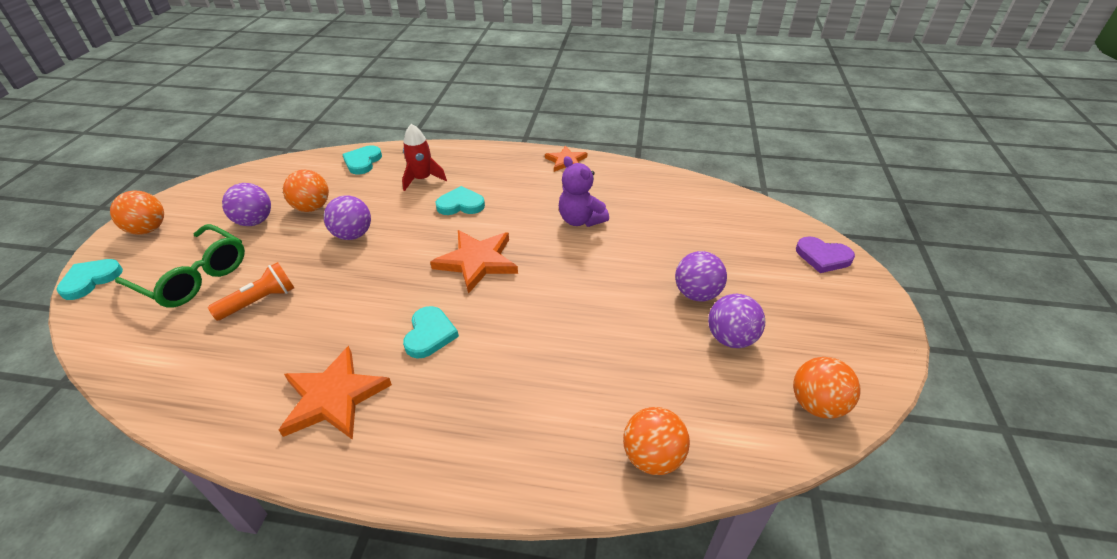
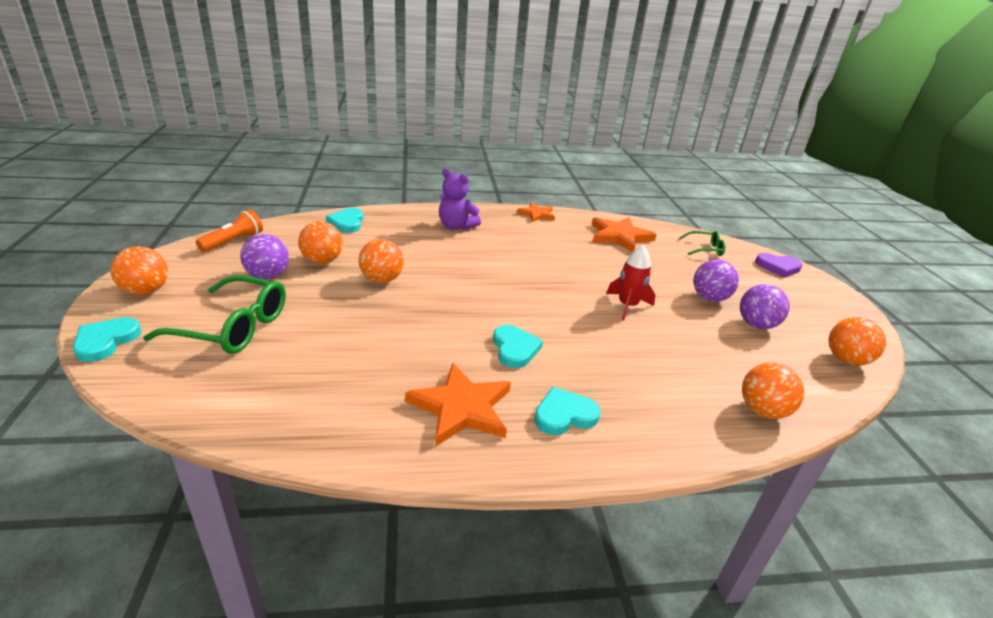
camera: 20 degrees left, 10 degrees down
orange flashlight [208,262,294,321] -> orange flashlight moved to [196,209,263,252]
purple ball [324,195,371,240] -> orange ball [359,239,404,283]
red rocket [402,124,447,191] -> red rocket moved to [606,245,655,320]
orange star [430,230,518,294] -> orange star moved to [592,217,657,252]
turquoise heart [435,186,485,215] -> turquoise heart moved to [534,387,600,435]
purple teddy bear [559,156,609,227] -> purple teddy bear moved to [439,168,481,230]
none -> green glasses [679,231,725,256]

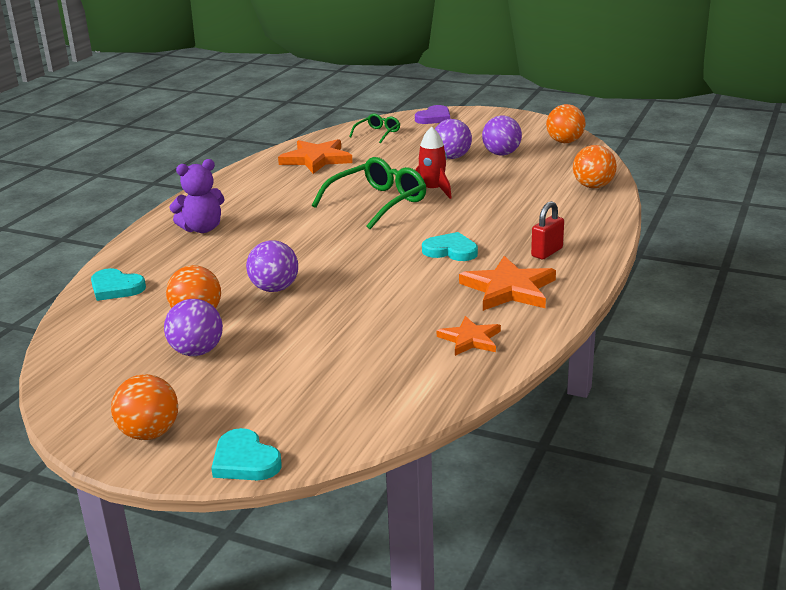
camera: 55 degrees left, 5 degrees down
green glasses [143,275,286,354] -> green glasses moved to [312,157,426,229]
orange flashlight [196,209,263,252] -> none
orange ball [359,239,404,283] -> purple ball [246,240,298,292]
orange star [517,203,555,222] -> orange star moved to [437,316,501,356]
turquoise heart [534,387,600,435] -> red padlock [531,201,564,259]

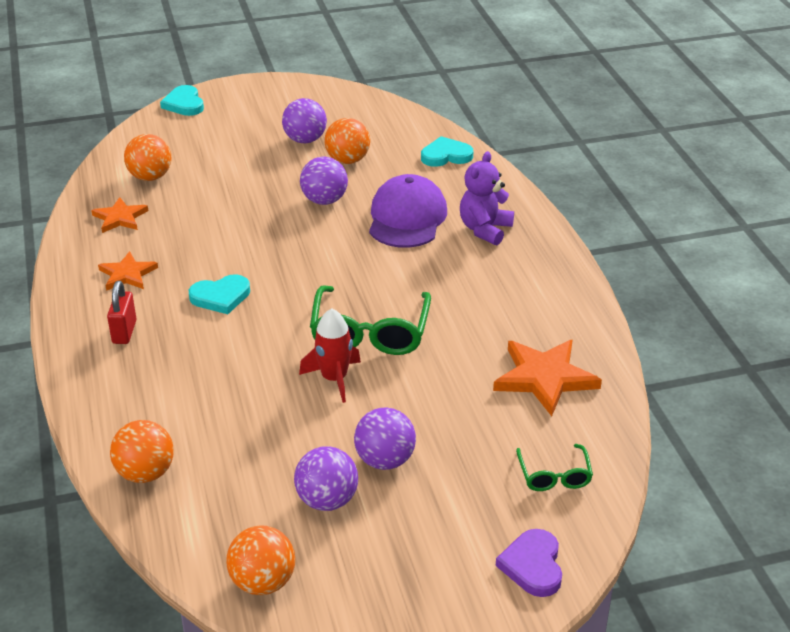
camera: 140 degrees right, 10 degrees up
orange ball [111,374,178,440] -> orange ball moved to [124,134,171,181]
turquoise heart [211,428,282,480] -> turquoise heart turned 120 degrees counterclockwise [160,85,204,116]
orange star [459,256,556,311] -> orange star [98,251,158,291], size x0.61
none -> purple cap [369,174,447,248]

